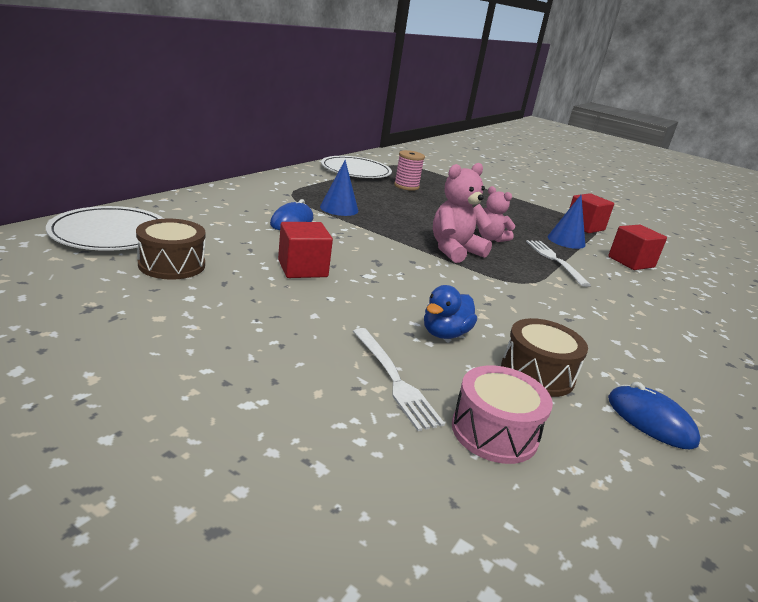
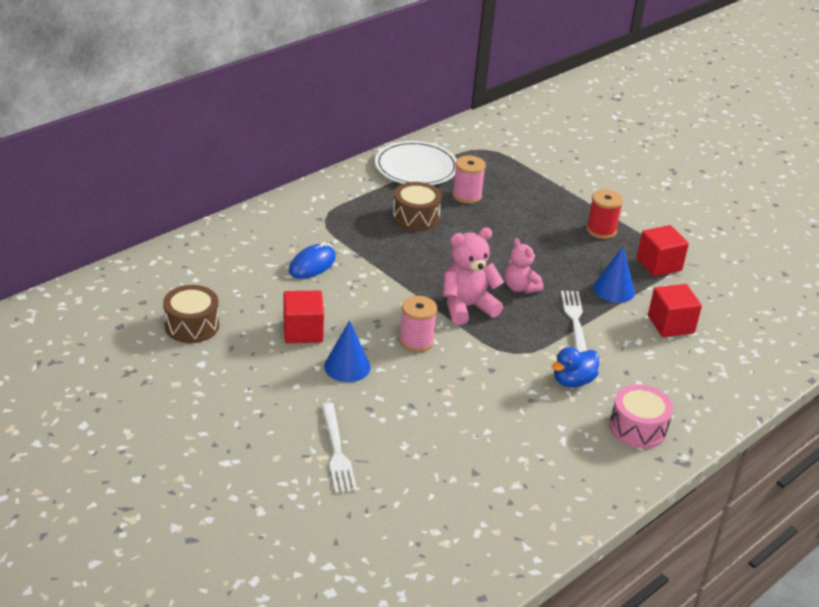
camera: 15 degrees right, 10 degrees up
white plate [46,206,164,251] -> none
blue cone [320,160,359,216] -> blue cone moved to [324,320,371,382]
blue duck [424,285,477,339] -> blue duck moved to [552,347,599,388]
pink drum [452,365,553,464] -> pink drum moved to [609,384,673,449]
brown drum [501,318,588,397] -> brown drum moved to [393,182,442,231]
blue mouse [608,382,701,449] -> none
none -> pink spool [399,296,437,352]
none -> red spool [586,189,623,239]

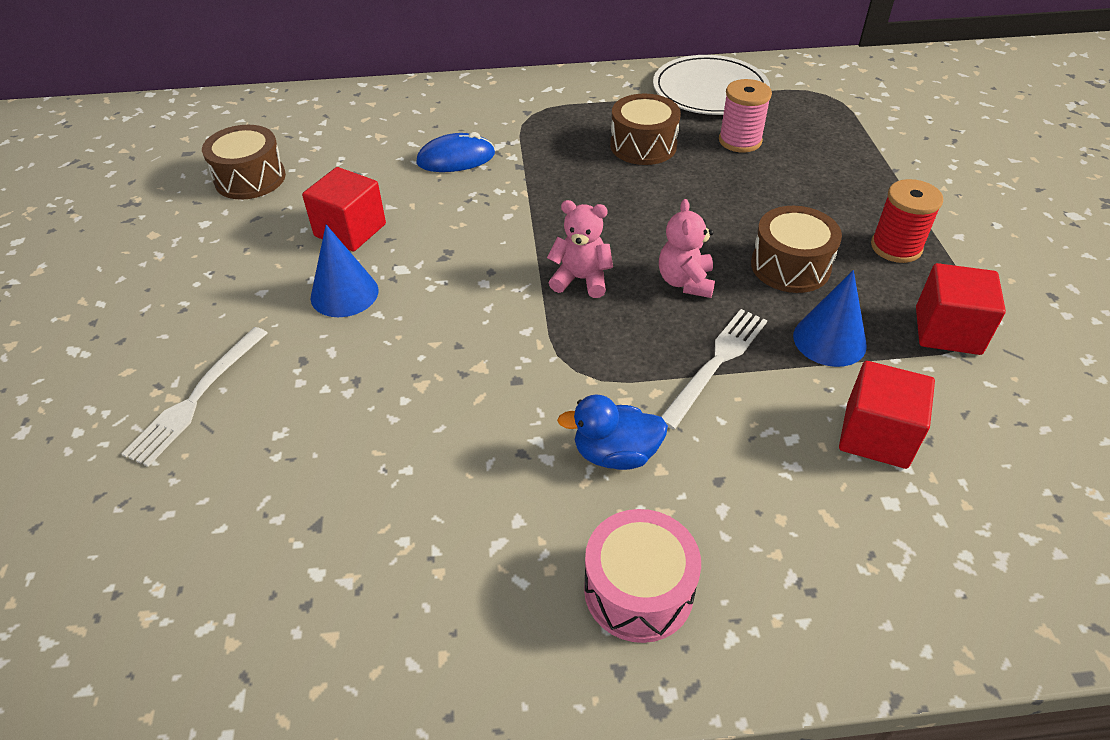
camera: 40 degrees right, 10 degrees up
pink spool [399,296,437,352] -> none
pink teddy bear [443,228,504,325] -> pink teddy bear [547,200,613,298], size x0.65
none -> brown drum [751,206,842,293]

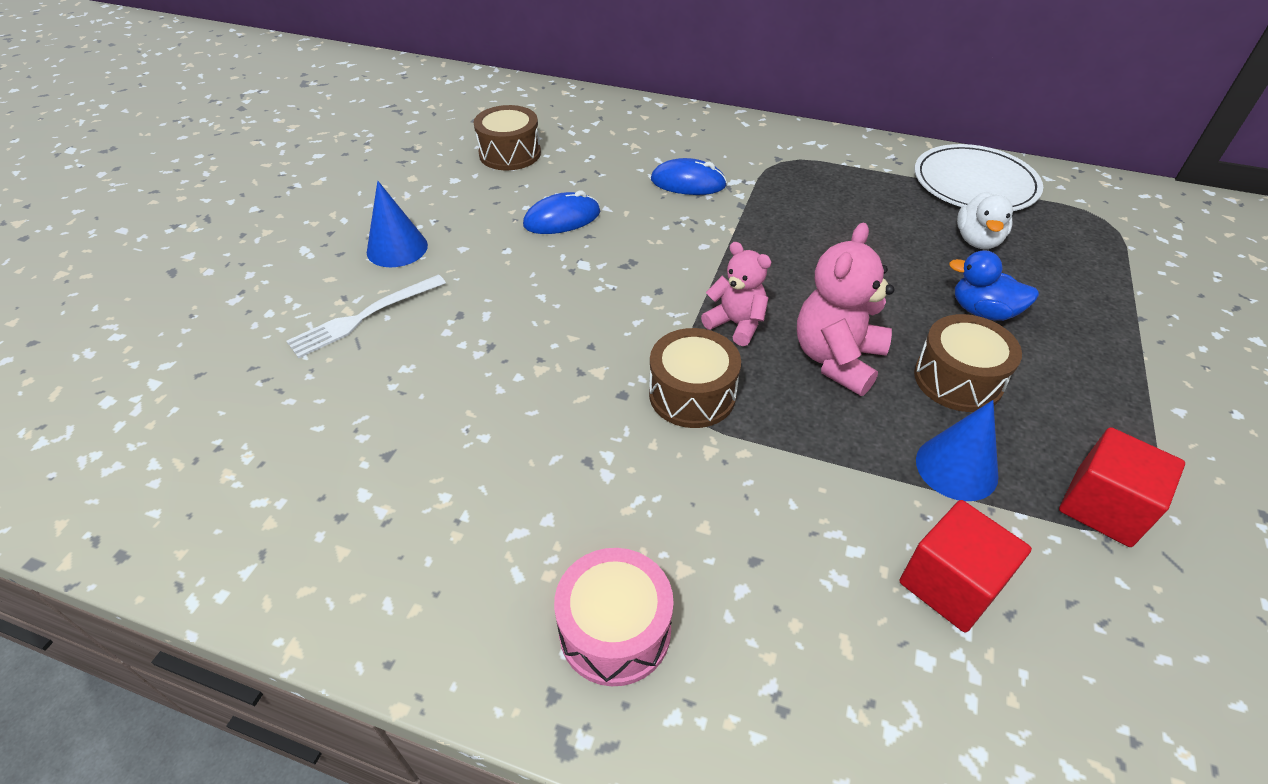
camera: 25 degrees right, 0 degrees up
red cube [302,167,386,251] -> blue mouse [523,191,600,234]
blue cone [311,225,379,317] -> blue cone moved to [367,181,428,267]
blue duck [557,395,668,470] -> blue duck moved to [949,250,1039,321]
brown drum [610,94,681,165] -> brown drum moved to [649,328,741,428]
pink teddy bear [659,199,715,298] -> pink teddy bear [797,223,894,396], size x1.54
white fork [660,309,767,430] -> none
pink spool [719,79,772,153] -> white duck [957,192,1013,249]
red spool [871,179,943,263] -> none

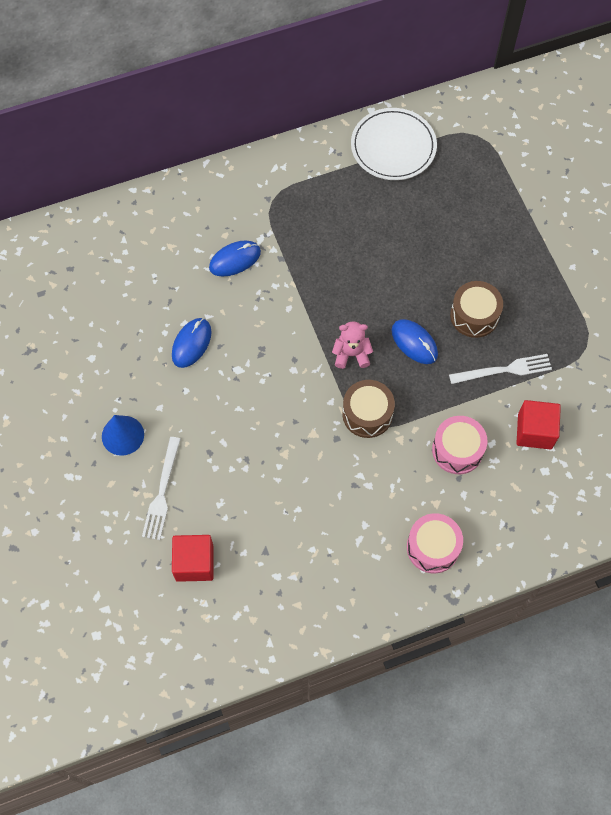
camera: 40 degrees left, 20 degrees up
brown drum [474,105,541,170] -> none
pink teddy bear [797,223,894,396] -> blue mouse [392,319,438,364]
blue cone [916,400,998,501] -> white fork [449,354,552,384]
blue duck [949,250,1039,321] -> none
white duck [957,192,1013,249] -> none
red cube [1059,427,1185,547] -> red cube moved to [172,535,214,582]
none -> pink drum [432,416,487,474]

